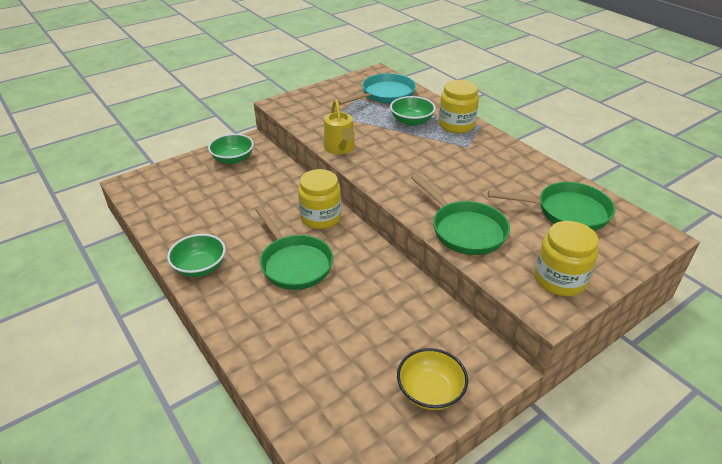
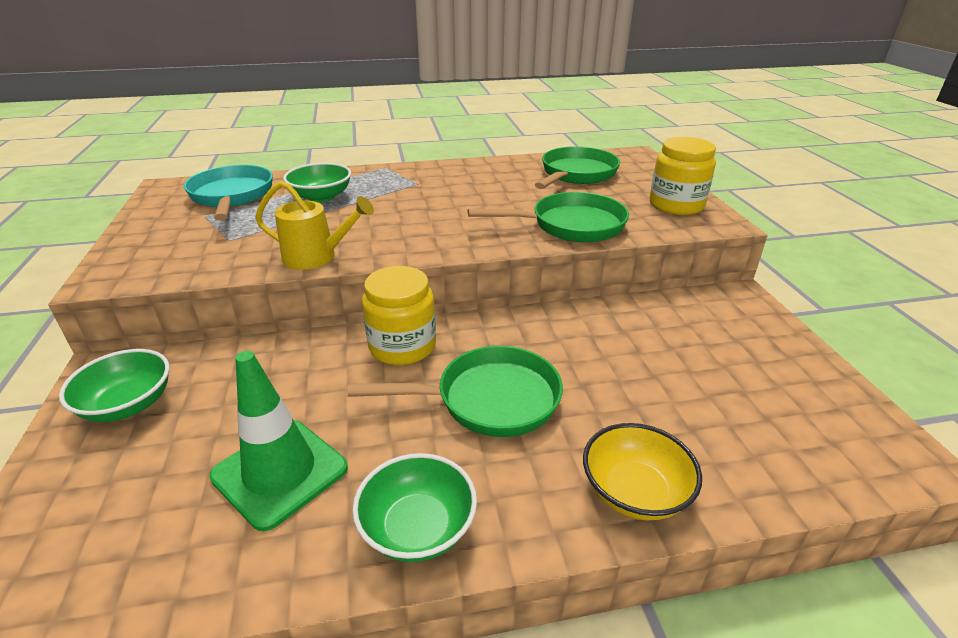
camera: 65 degrees left, 5 degrees down
yellow bowl [397,348,468,410] -> yellow bowl moved to [583,423,702,520]
yellow jar [439,80,479,133] -> none
none -> green traffic cone [209,351,348,531]

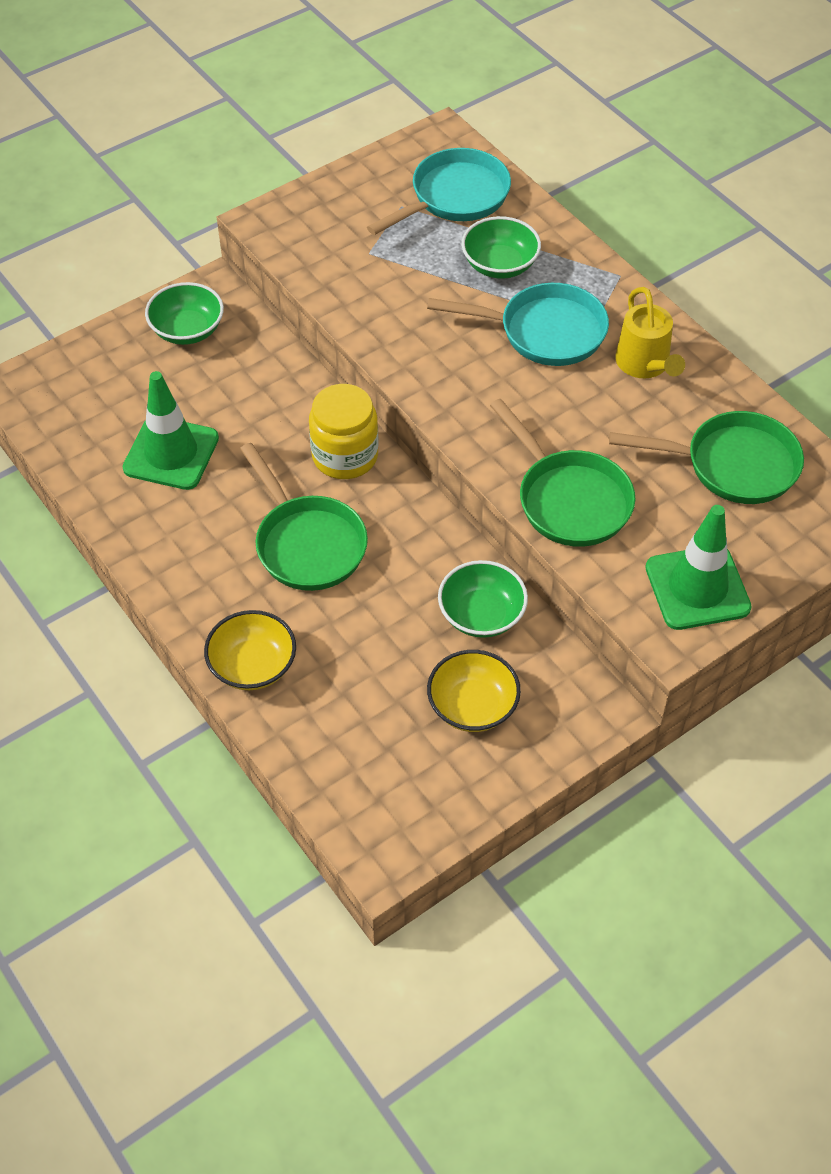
camera: 65 degrees right, 20 degrees up
yellow watering can [255,181,374,270] -> yellow watering can moved to [615,287,685,378]
green bowl [352,453,477,562] -> green bowl moved to [438,560,528,638]
yellow jar [649,137,716,215] -> green traffic cone [645,505,752,630]
none -> turquoise pan [427,283,609,366]
none -> yellow bowl [427,650,521,732]

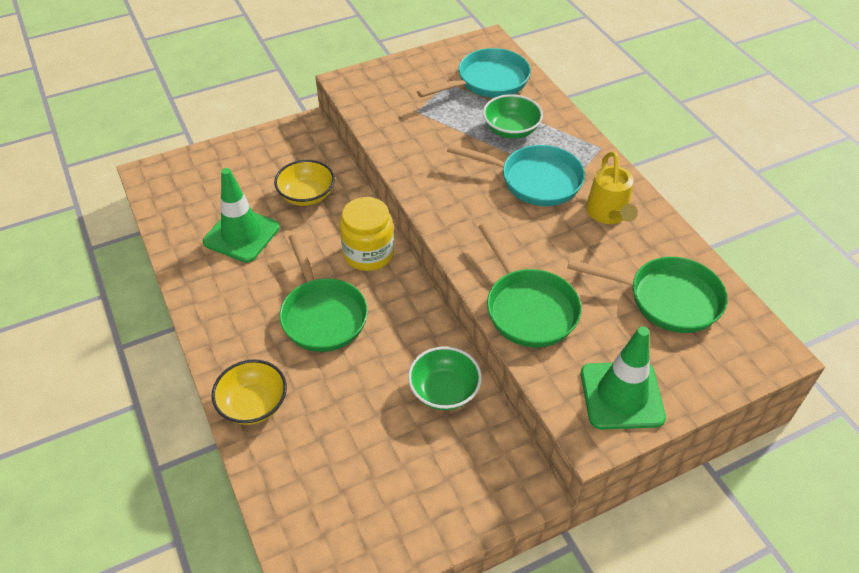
camera: 10 degrees right, 5 degrees down
green bowl [145,282,224,345] -> none
yellow bowl [427,650,521,732] -> yellow bowl moved to [274,160,335,206]

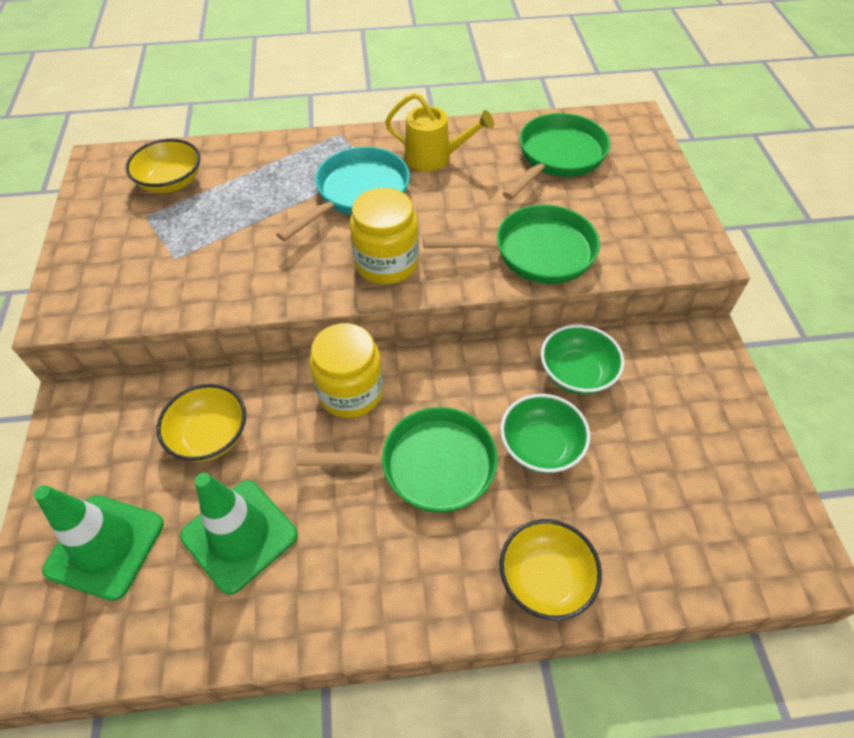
camera: 70 degrees left, 5 degrees up
turquoise pan [417,48,531,98] -> yellow bowl [125,139,200,193]
green bowl [483,94,543,139] -> green bowl moved to [500,394,590,473]
green traffic cone [581,326,666,429] -> green traffic cone moved to [34,485,164,601]
none -> yellow jar [349,188,419,284]

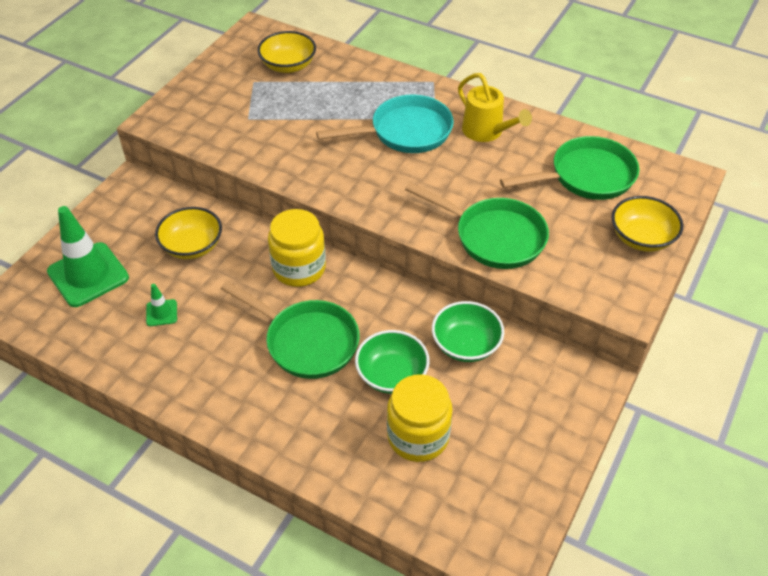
camera: 35 degrees right, 5 degrees down
green traffic cone [180,473,298,595] -> green traffic cone [146,284,177,326], size x0.45
yellow jar [349,188,419,284] -> yellow jar moved to [387,374,452,462]
yellow bowl [500,519,602,620] -> yellow bowl moved to [611,196,683,252]

